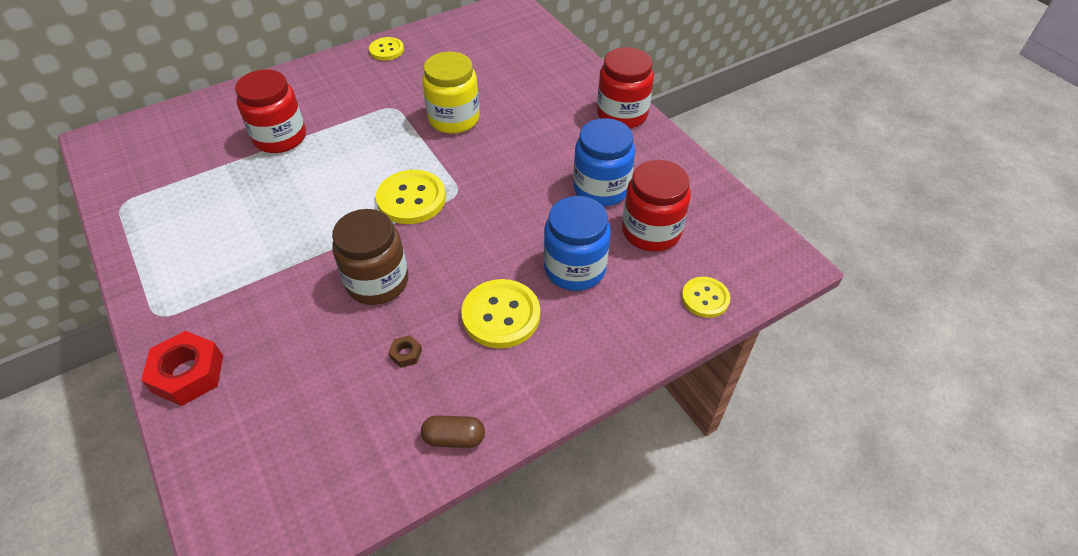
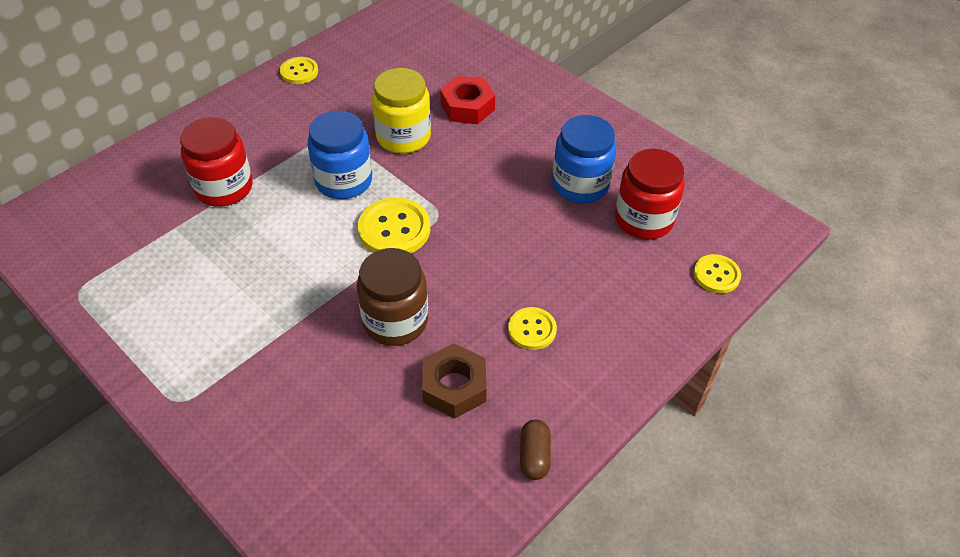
camera: 15 degrees left, 0 degrees up
red nut [141,331,223,406] -> red nut moved to [440,76,495,124]
brown nut [388,335,422,368] -> brown nut [422,344,487,418], size x2.20
brown capsule [421,415,485,448] -> brown capsule turned 75 degrees counterclockwise [520,420,551,480]
yellow button [461,279,540,348] -> yellow button [508,307,557,350], size x0.61
blue jar [544,196,611,291] -> blue jar moved to [307,111,372,199]
red jar [597,47,654,128] -> none

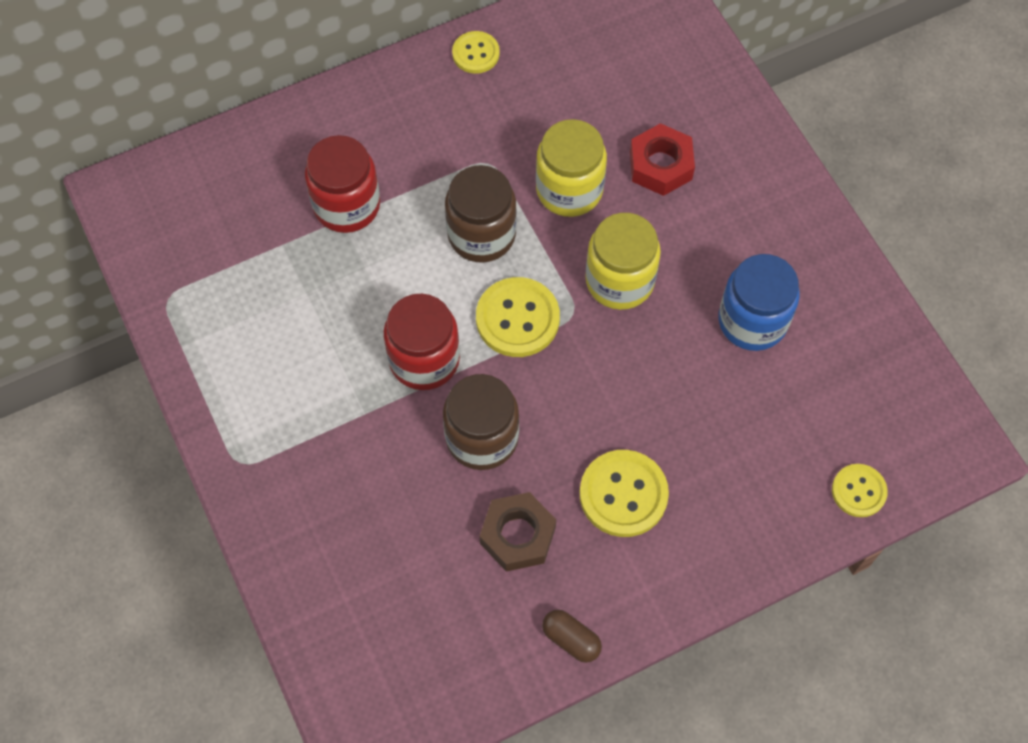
camera: 20 degrees right, 15 degrees up
blue jar [307,111,372,199] -> brown jar [445,165,517,263]
yellow button [508,307,557,350] -> yellow button [580,450,669,537], size x1.63
brown capsule [520,420,551,480] -> brown capsule turned 75 degrees counterclockwise [542,610,602,663]
red jar [615,149,685,239] -> red jar moved to [384,294,460,390]
none -> yellow jar [585,213,661,310]

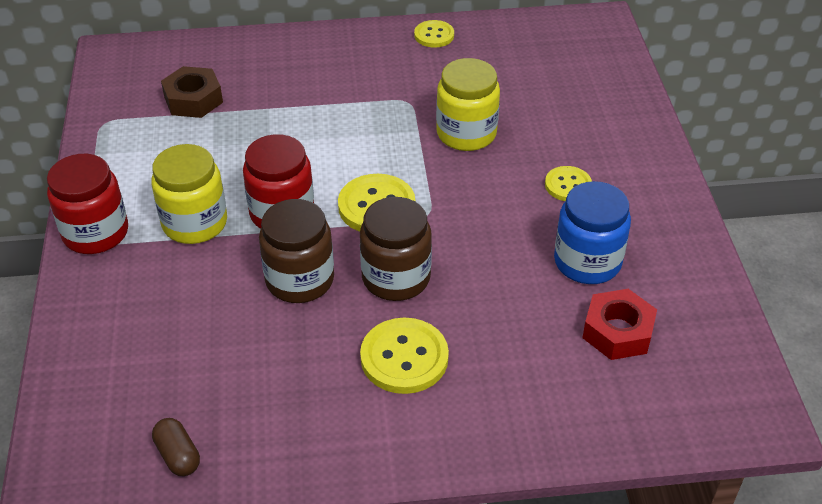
camera: 20 degrees right, 20 degrees down
red jar [305,135,380,233] -> red jar moved to [47,154,128,254]
brown jar [445,165,517,263] -> brown jar moved to [360,197,432,301]
brown nut [479,492,556,572] -> brown nut moved to [161,66,223,118]
brown capsule [542,610,602,663] -> brown capsule moved to [152,418,200,476]
yellow jar [585,213,661,310] -> yellow jar moved to [151,144,227,244]
red nut [630,123,695,196] -> red nut moved to [582,289,657,360]
yellow button [832,464,888,517] -> yellow button moved to [545,166,592,201]

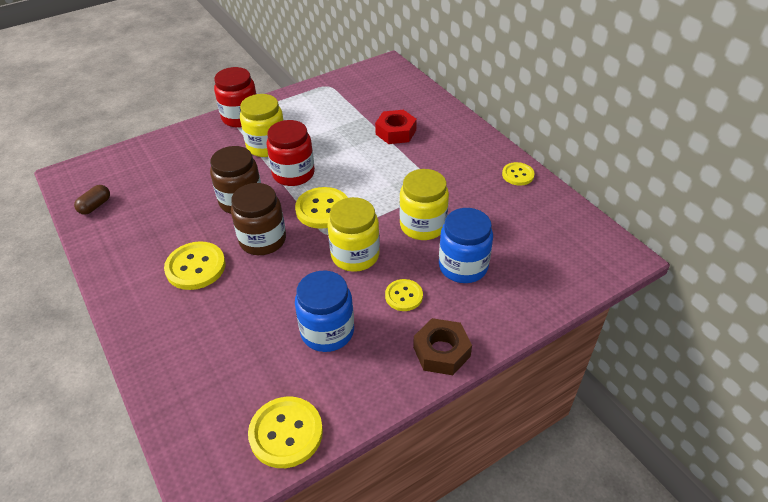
camera: 65 degrees right, 0 degrees up
brown nut [161,66,223,118] -> brown nut moved to [413,318,472,375]
red nut [582,289,657,360] -> red nut moved to [375,110,417,144]
none -> yellow button [248,397,323,468]
none -> yellow jar [328,197,380,272]
none -> blue jar [439,208,493,283]

